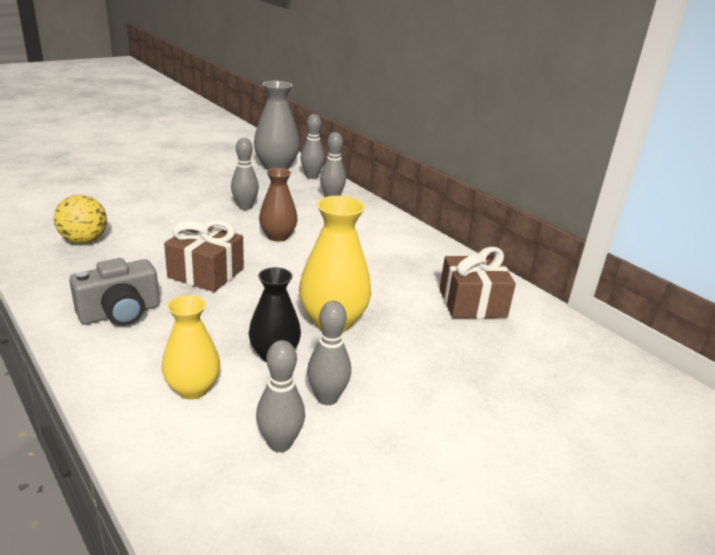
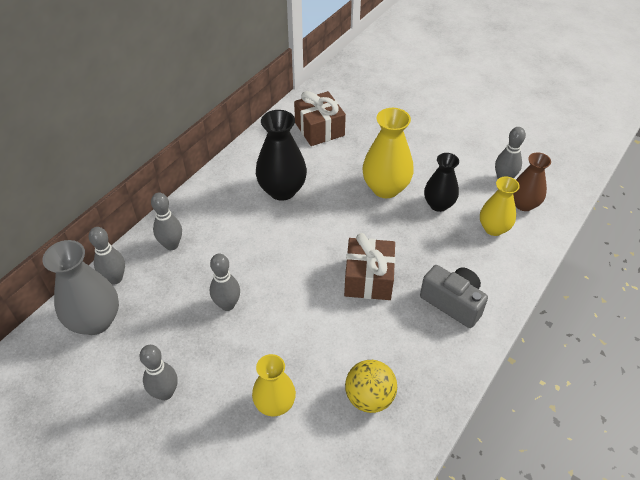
camera: 105 degrees left, 20 degrees up
brown vase [259,168,298,241] -> brown vase moved to [513,152,551,211]
grey bowling pin [307,301,351,405] -> grey bowling pin moved to [140,345,177,400]
none -> yellow vase [252,354,296,416]
none -> black vase [256,110,307,201]

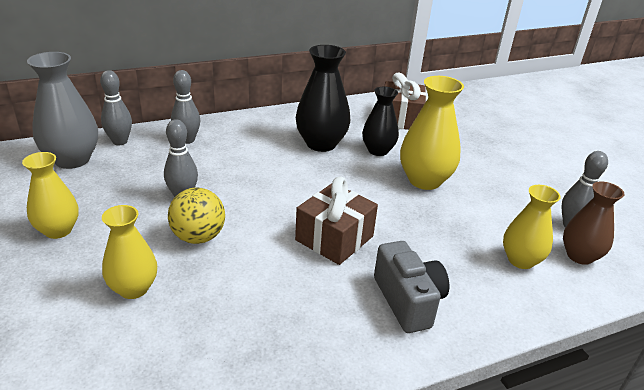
camera: 30 degrees right, 15 degrees down
grey bowling pin [140,345,177,400] -> yellow vase [22,152,79,239]
yellow ball [345,360,397,413] -> yellow ball moved to [168,188,225,244]
black vase [424,153,459,212] -> black vase moved to [362,86,399,156]

